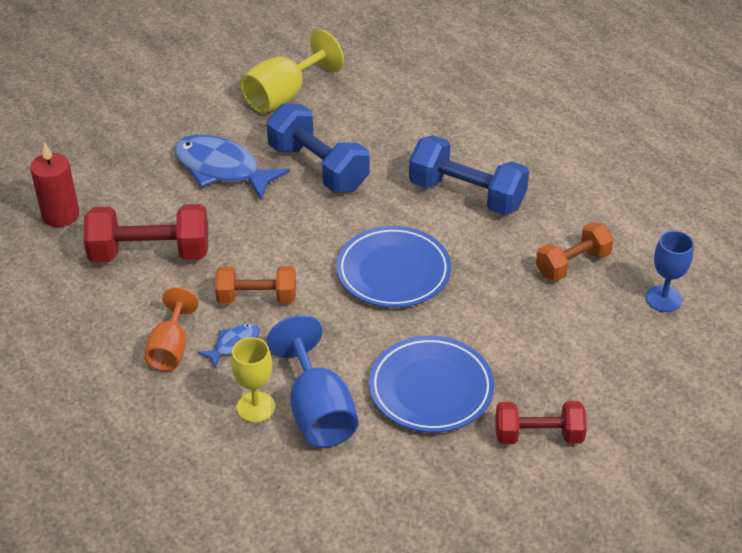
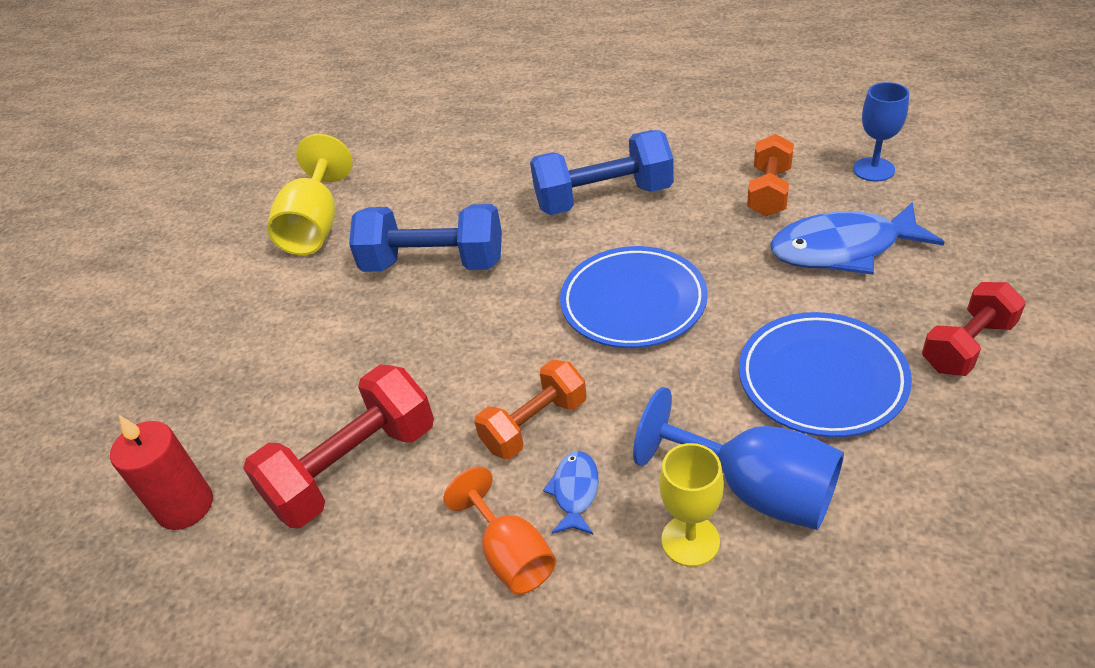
camera: 35 degrees left, 0 degrees up
blue fish [174,135,290,200] -> blue fish moved to [770,202,945,275]

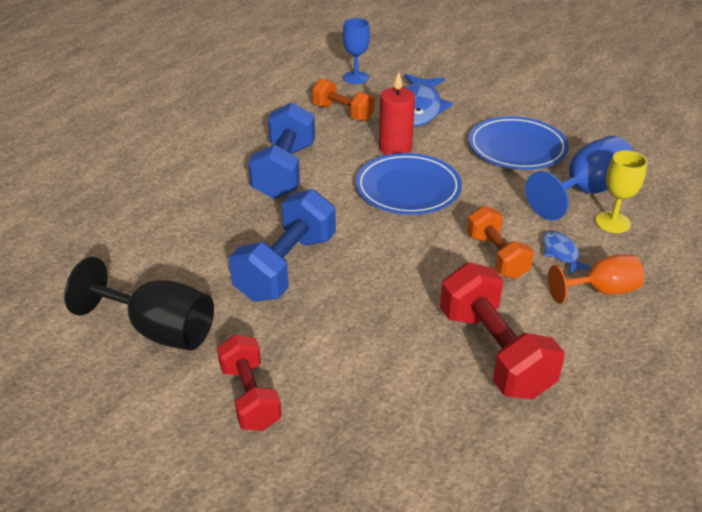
camera: 75 degrees left, 5 degrees down
red candle [110,415,213,530] -> red candle moved to [379,72,415,155]
yellow goblet [267,134,353,255] -> black goblet [64,257,214,351]
blue fish [543,451,599,534] -> blue fish turned 45 degrees clockwise [543,231,591,275]
red dumbbell [922,282,1026,376] -> red dumbbell moved to [217,335,282,431]

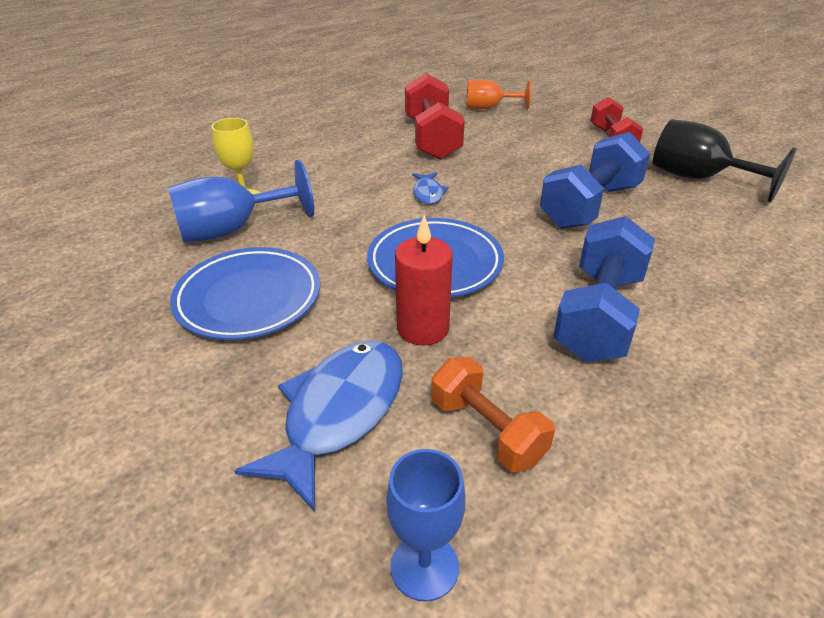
camera: 165 degrees left, 0 degrees up
orange dumbbell [467,206,534,279] -> none
blue fish [543,231,591,275] -> blue fish moved to [412,172,449,204]
orange goblet [548,255,644,304] -> orange goblet moved to [467,79,531,110]

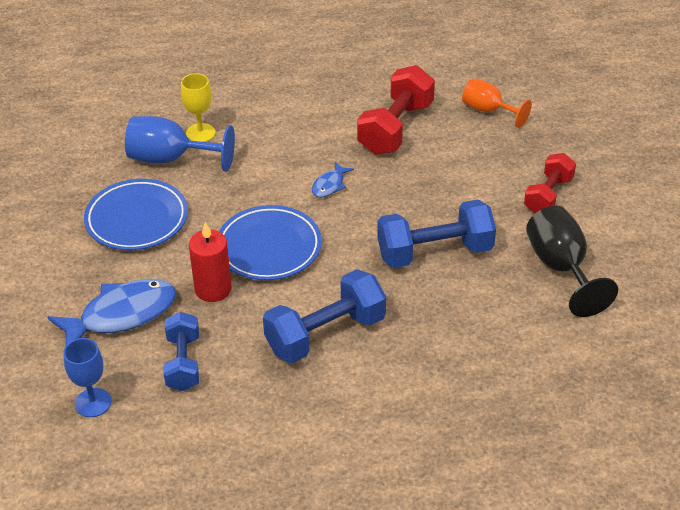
camera: 35 degrees right, 5 degrees up
orange dumbbell [431,357,555,472] -> blue dumbbell [163,312,199,391]

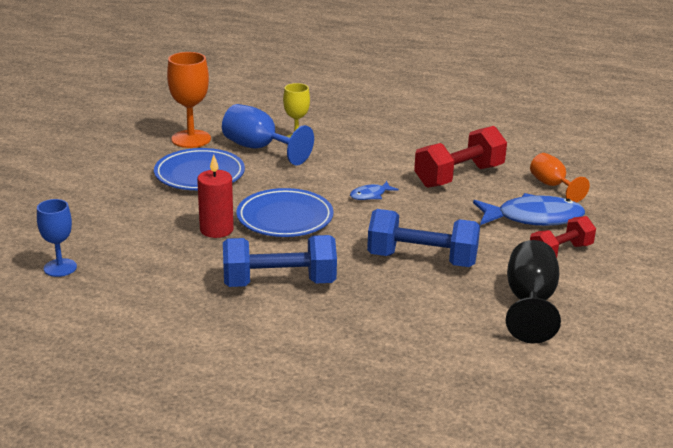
camera: 25 degrees right, 15 degrees down
blue fish [48,279,176,345] -> blue fish moved to [473,193,585,226]
blue dumbbell [163,312,199,391] -> none
none -> orange goblet [167,52,211,148]

